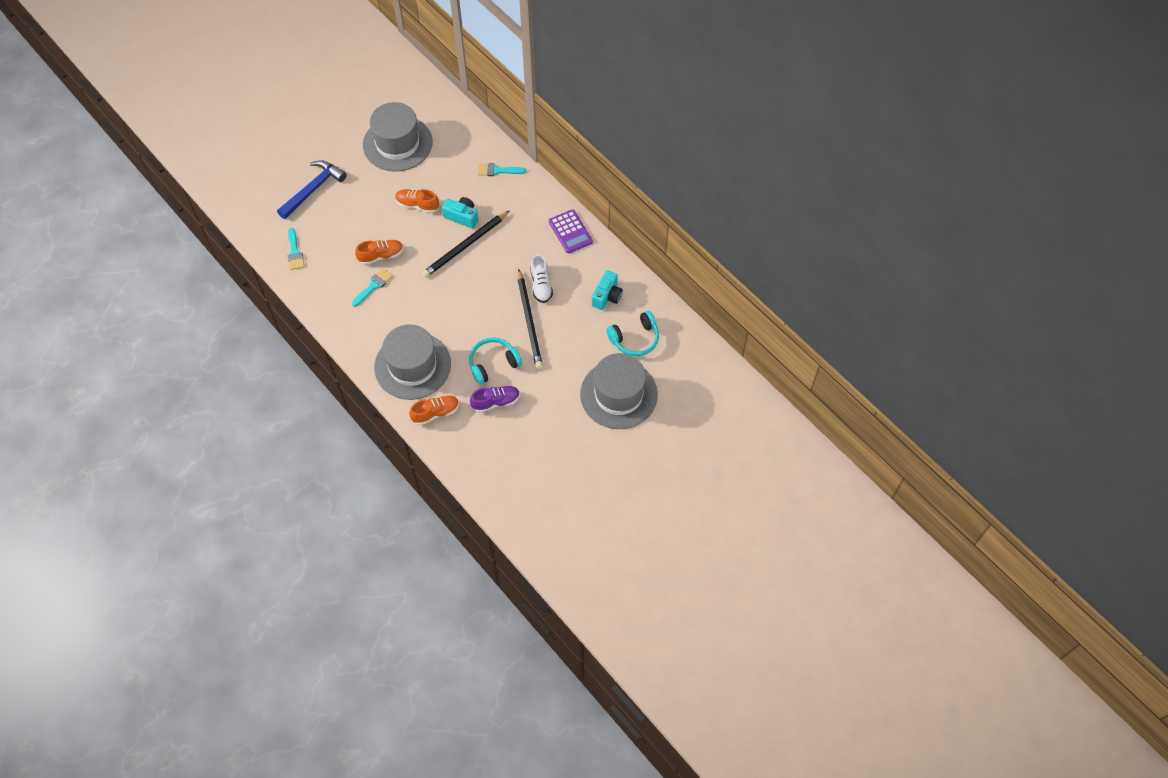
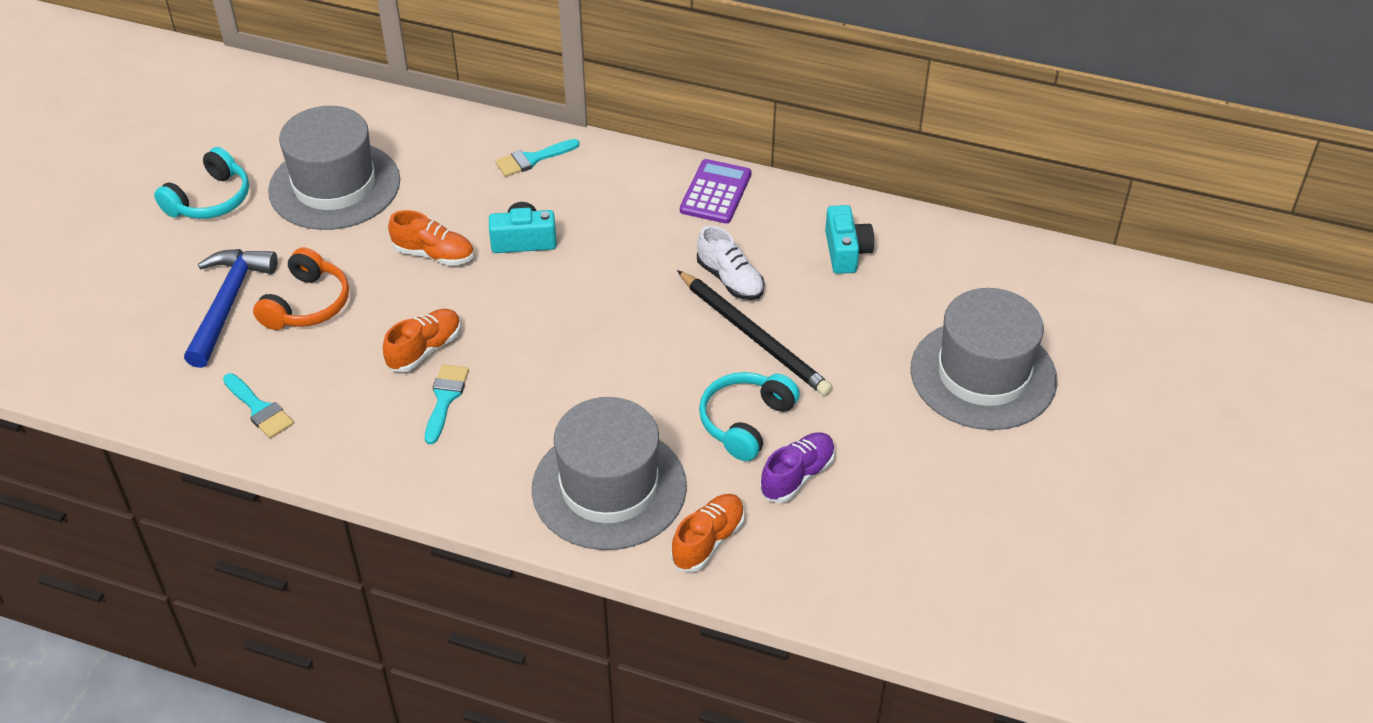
camera: 30 degrees left, 15 degrees down
orange shoe [395,189,439,213] -> orange shoe turned 150 degrees counterclockwise [388,210,474,266]
black pencil [422,211,509,278] -> none
purple calculator [549,210,593,253] -> purple calculator turned 105 degrees counterclockwise [680,159,752,224]
turquoise headphones [607,311,659,356] -> turquoise headphones moved to [154,147,249,219]
none -> orange headphones [253,247,349,330]

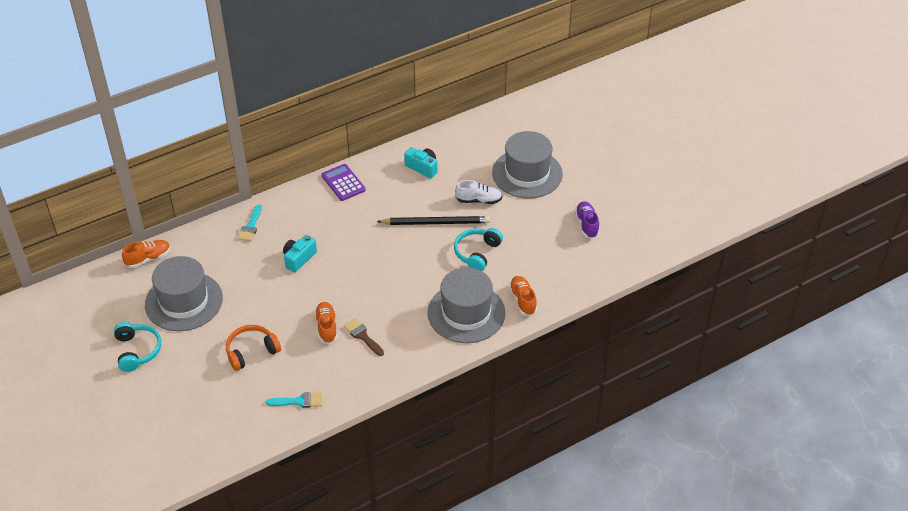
camera: 50 degrees left, 0 degrees up
blue hammer [184,249,278,368] -> none
orange headphones [253,247,349,330] -> orange headphones turned 90 degrees counterclockwise [226,325,281,371]
orange shoe [388,210,474,266] -> orange shoe moved to [122,240,170,268]
turquoise brush [425,364,469,444] -> brown brush [344,318,384,356]
white shoe [697,226,765,300] -> white shoe moved to [455,180,502,204]
turquoise headphones [699,372,800,461] -> turquoise headphones turned 45 degrees clockwise [454,228,503,271]
purple shoe [760,432,835,503] -> purple shoe moved to [575,201,600,239]

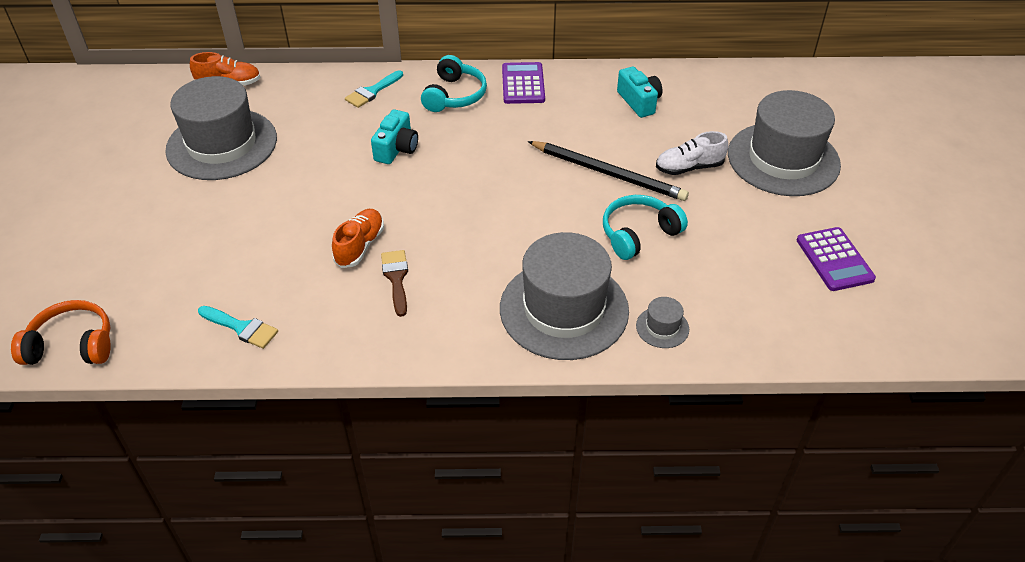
camera: 30 degrees right, 0 degrees up
turquoise headphones [114,322,161,372] -> turquoise headphones moved to [421,55,487,112]
orange headphones [226,325,281,371] -> orange headphones moved to [11,300,111,365]
turquoise camera [283,235,317,272] -> turquoise camera turned 135 degrees clockwise [371,110,418,164]
white shoe [455,180,502,204] -> white shoe turned 135 degrees clockwise [656,131,729,175]
orange shoe [509,276,537,316] -> grey hat [636,297,689,348]
purple shoe [575,201,600,239] -> purple calculator [797,227,876,291]

